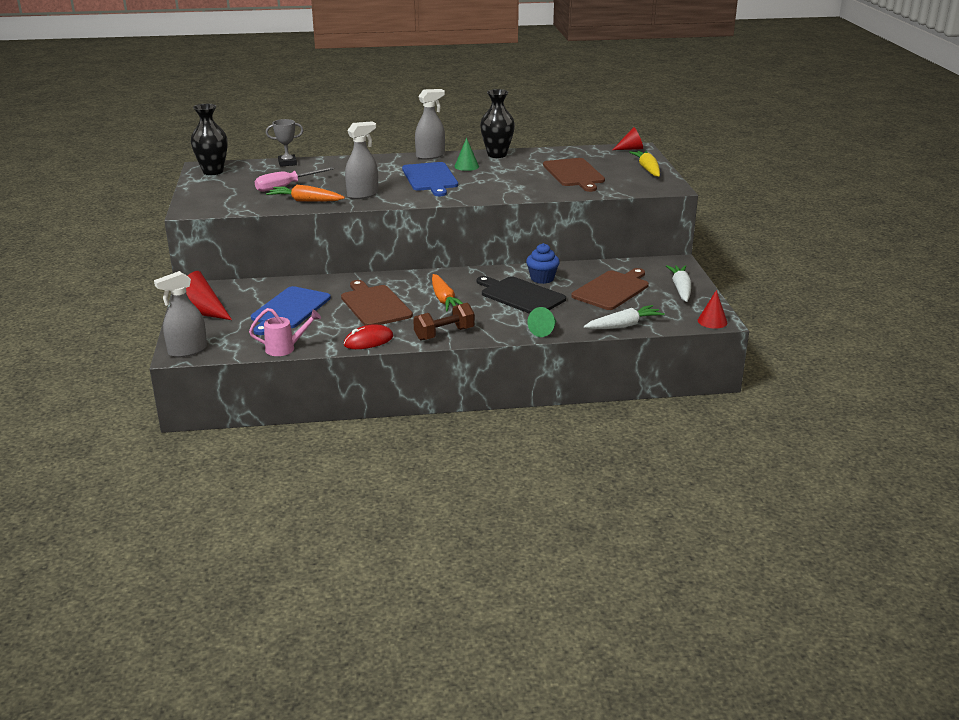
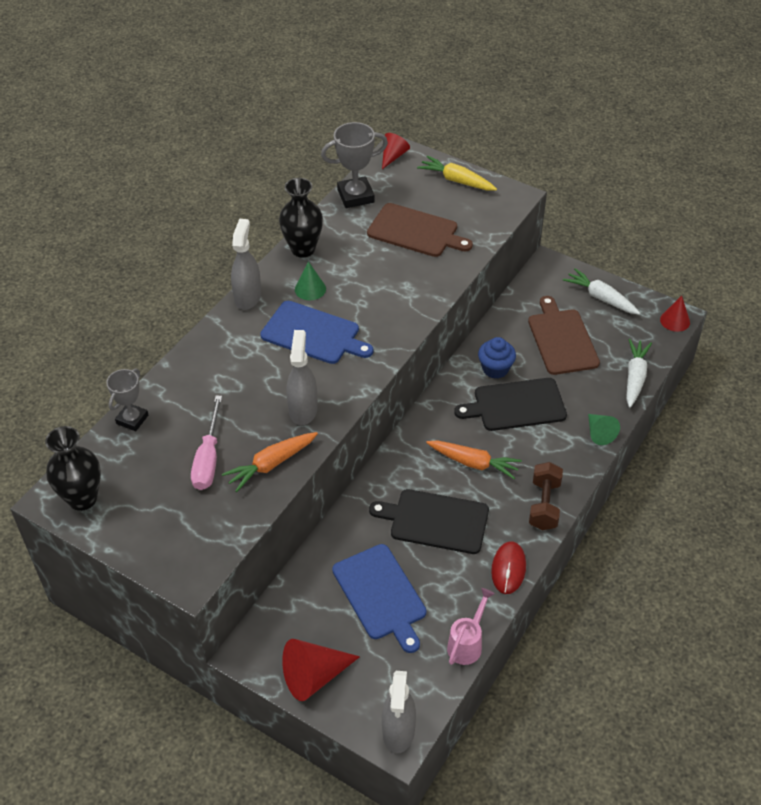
camera: 50 degrees left, 20 degrees up
brown cutting board [341,280,413,326] -> black cutting board [369,489,489,554]
none -> grey trophy [321,122,388,208]

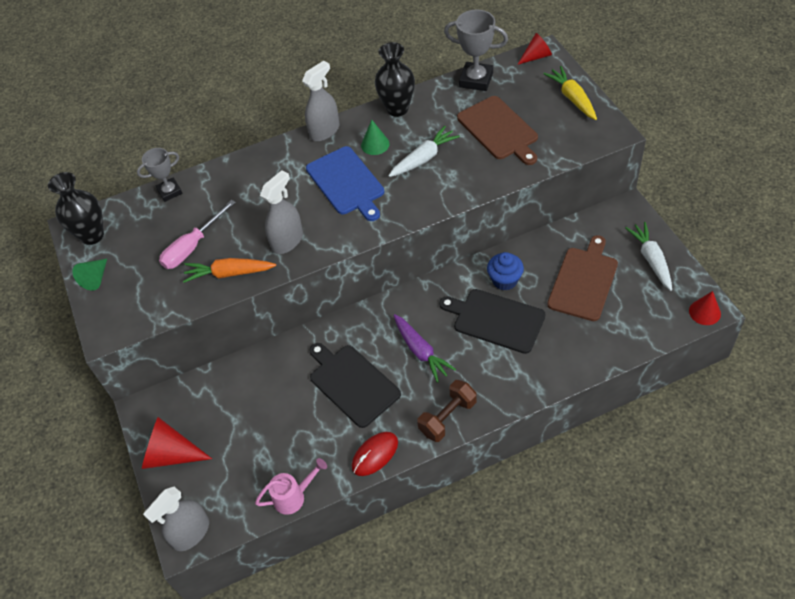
camera: 40 degrees right, 5 degrees up
blue cutting board [332,544,426,653] -> none
orange carrot [426,440,522,479] -> purple carrot [393,314,456,383]
green cone [588,414,620,445] -> green cone moved to [72,259,107,291]
white carrot [626,339,652,408] -> white carrot moved to [388,126,460,177]

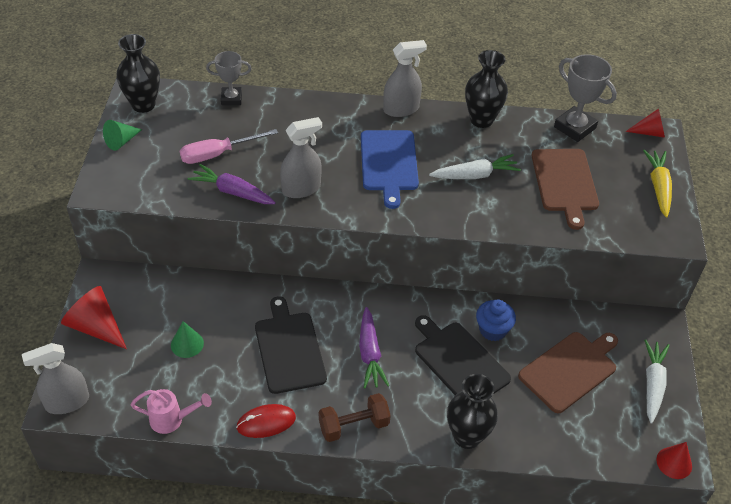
camera: 20 degrees right, 5 degrees down
orange carrot [183,258,276,283] -> purple carrot [188,164,276,204]
green cone [361,120,390,155] -> green cone moved to [171,321,204,358]
none -> black vase [447,374,498,449]

